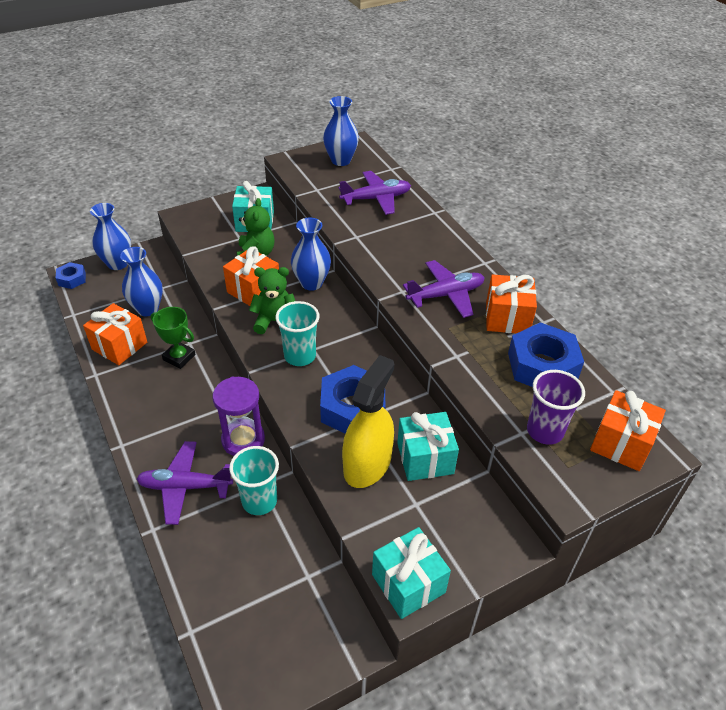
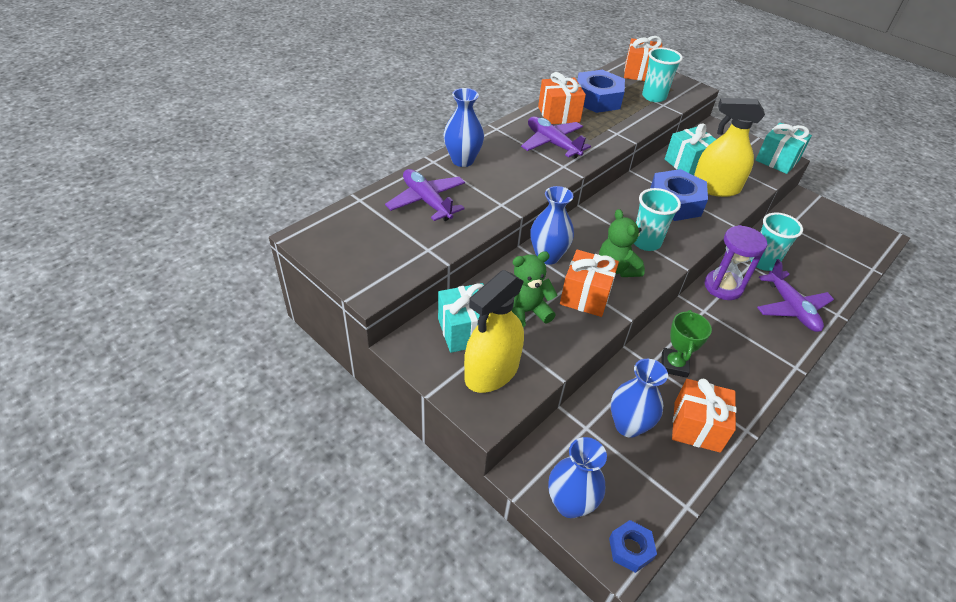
camera: 110 degrees left, 0 degrees up
blue vase [323,96,359,166] -> blue vase moved to [444,88,484,167]
purple cup [527,370,585,445] -> turquoise cup [642,48,683,102]
none -> yellow spray bottle [464,270,524,393]

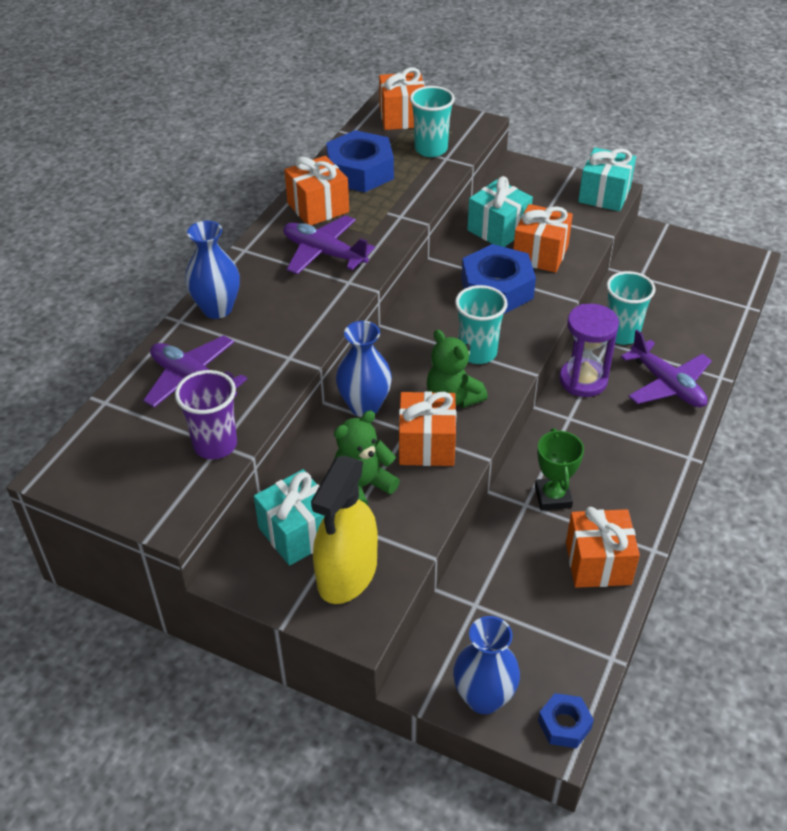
camera: 15 degrees left, 0 degrees up
blue vase [611,359,668,438] -> none
yellow spray bottle [694,98,765,197] -> orange gift [513,204,573,273]
none -> purple cup [175,370,237,459]

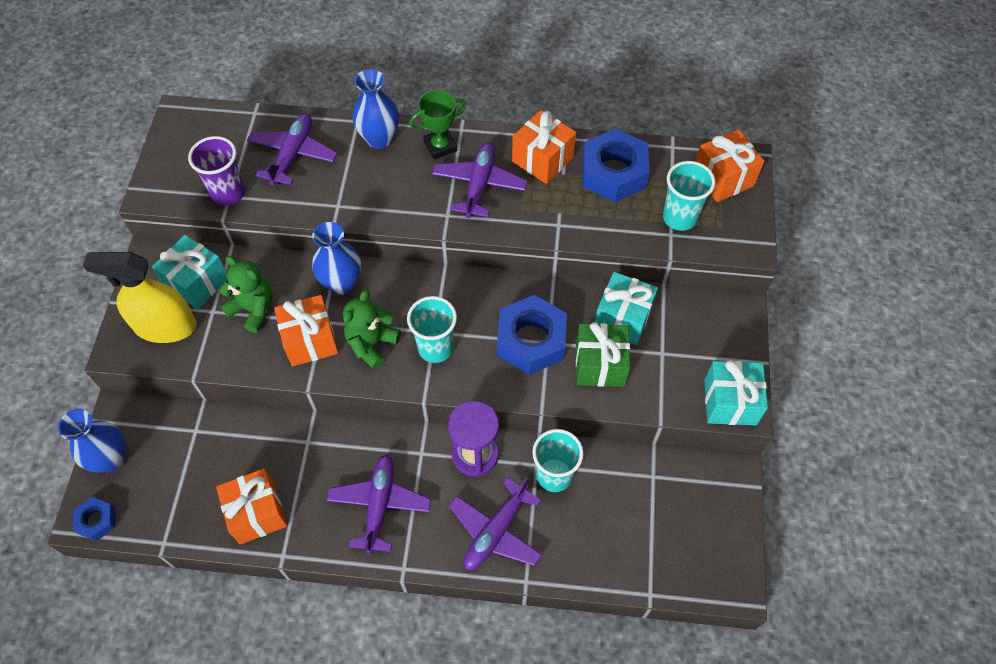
camera: 70 degrees right, 15 degrees up
orange gift [513,204,573,273] -> green gift [576,322,630,387]
green trophy [535,428,584,511] -> green trophy moved to [409,90,466,160]
none -> purple plane [326,454,431,555]

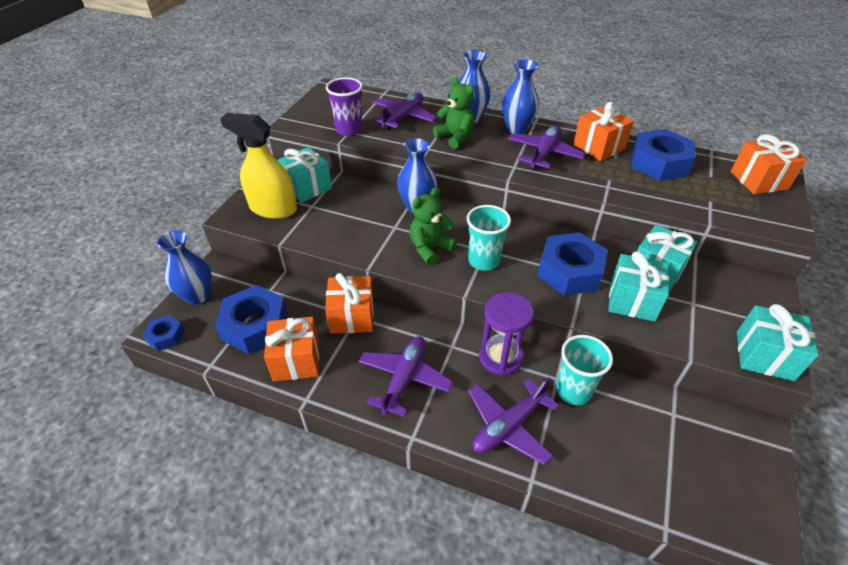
camera: 15 degrees right, 15 degrees down
green teddy bear [219,256,273,333] -> green teddy bear moved to [433,77,475,149]
orange gift [274,295,339,366] -> orange gift moved to [325,273,374,334]
green trophy [409,90,466,160] -> blue vase [502,59,539,134]
green gift [576,322,630,387] -> turquoise gift [608,251,669,322]
turquoise cup [663,161,715,231] -> none
none -> blue nut [215,285,288,354]

